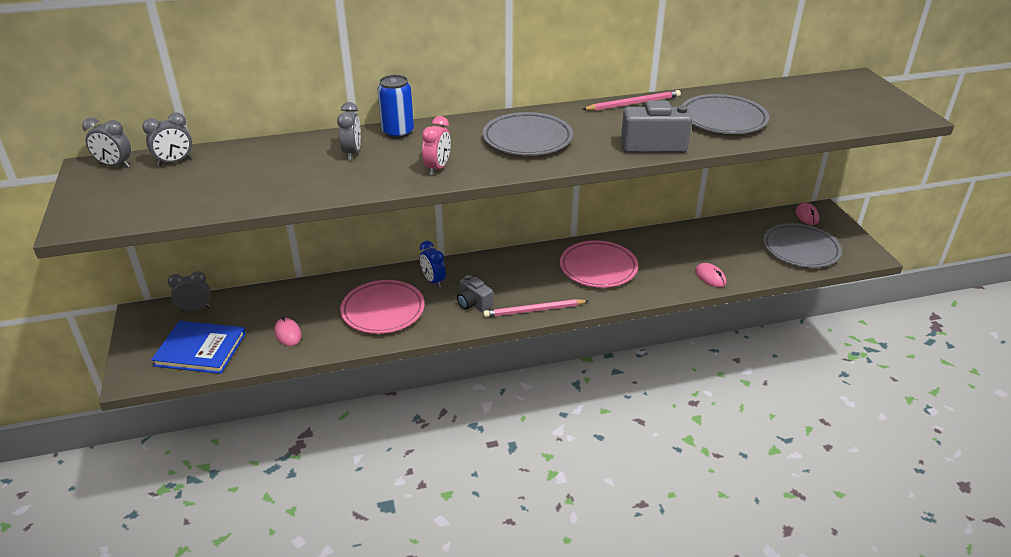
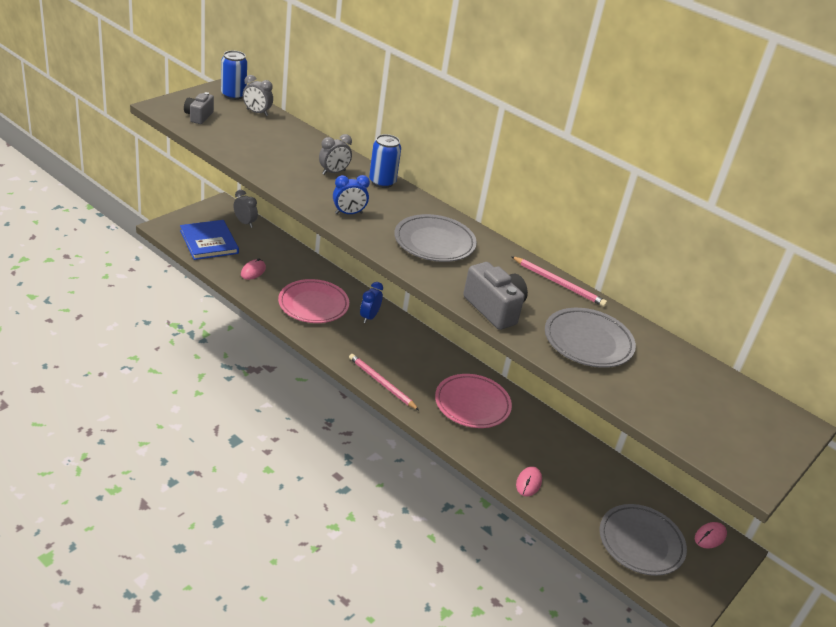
camera: 50 degrees right, 0 degrees up
grey clock [82,117,131,168] -> blue can [221,51,247,100]
pink clock [422,116,451,175] -> blue clock [333,175,370,214]
grey camera [457,275,493,312] -> grey camera moved to [184,92,214,124]

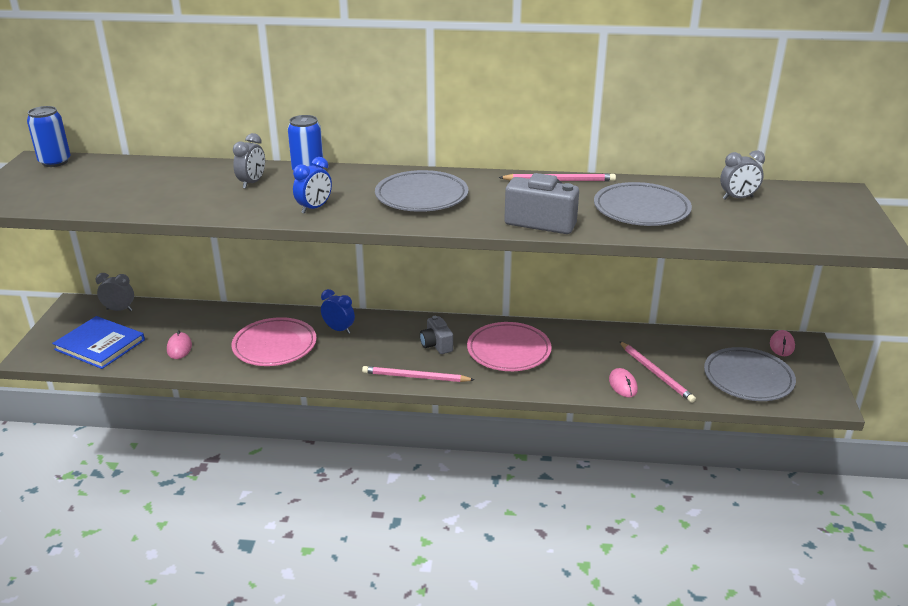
camera: 30 degrees left, 5 degrees down
grey camera [184,92,214,124] -> grey camera moved to [420,316,453,354]
grey clock [243,75,273,116] -> grey clock moved to [720,150,765,200]
blue clock [360,282,383,323] -> blue clock turned 135 degrees clockwise [321,289,355,334]
none -> pink pencil [619,341,696,403]

